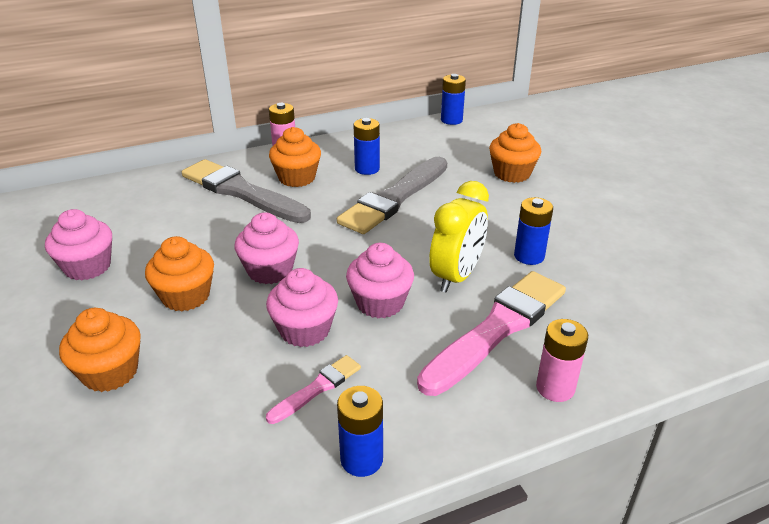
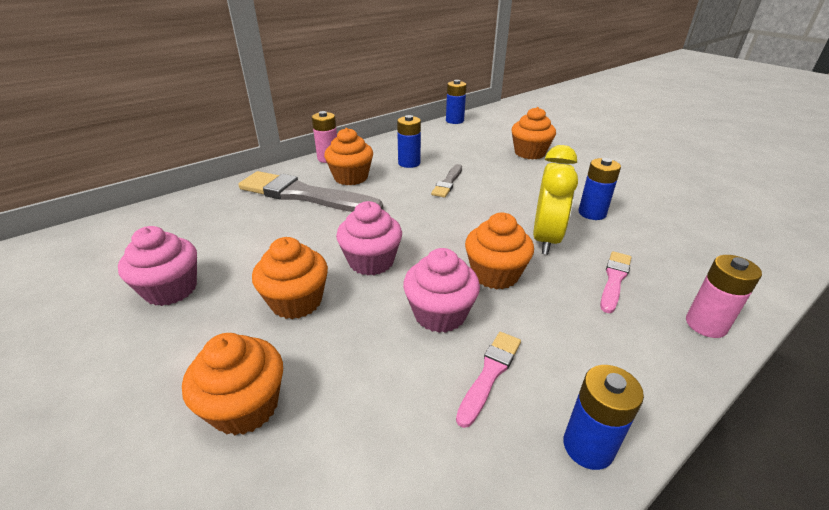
camera: 15 degrees left, 0 degrees up
grey brush [337,157,447,234] -> grey brush [431,164,462,198], size x0.48
pink cupcake [346,243,414,318] -> orange cupcake [465,213,534,289]
pink brush [417,271,566,396] -> pink brush [600,251,632,313], size x0.48

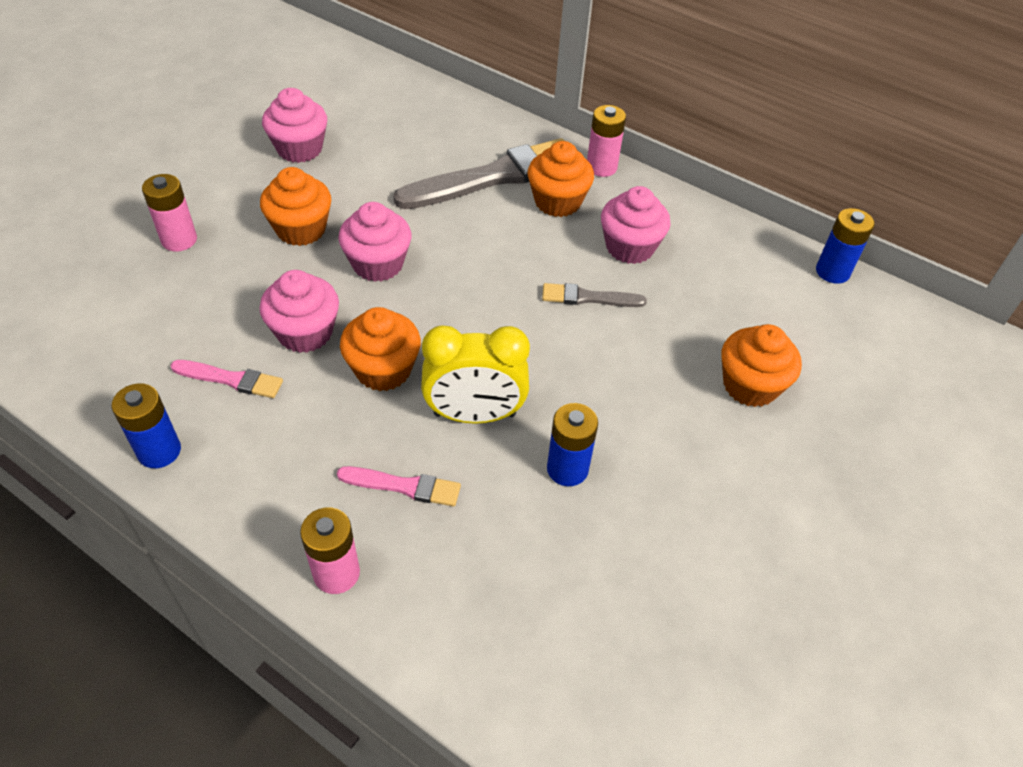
camera: 70 degrees right, 15 degrees up
orange cupcake [182,333,283,435] -> pink battery [142,174,197,252]
grey brush [239,171,383,212] -> grey brush turned 60 degrees clockwise [393,138,564,209]
blue battery [397,115,421,168] -> pink cupcake [601,186,671,264]

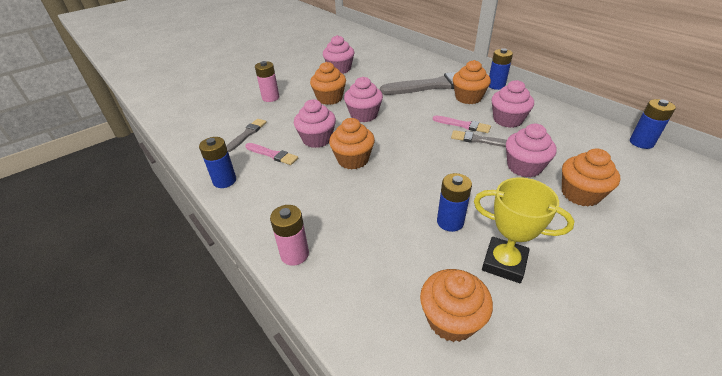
camera: 20 degrees right, 10 degrees down
pink brush [337,466,461,507] -> pink brush moved to [433,116,491,133]
yellow clock [421,326,530,424] -> none
pink battery [587,105,626,177] -> blue battery [489,48,513,90]
none -> grey brush [226,119,267,152]
none -> orange cupcake [420,269,493,342]
none -> yellow trophy [474,177,574,283]
none -> pink cupcake [506,124,557,177]

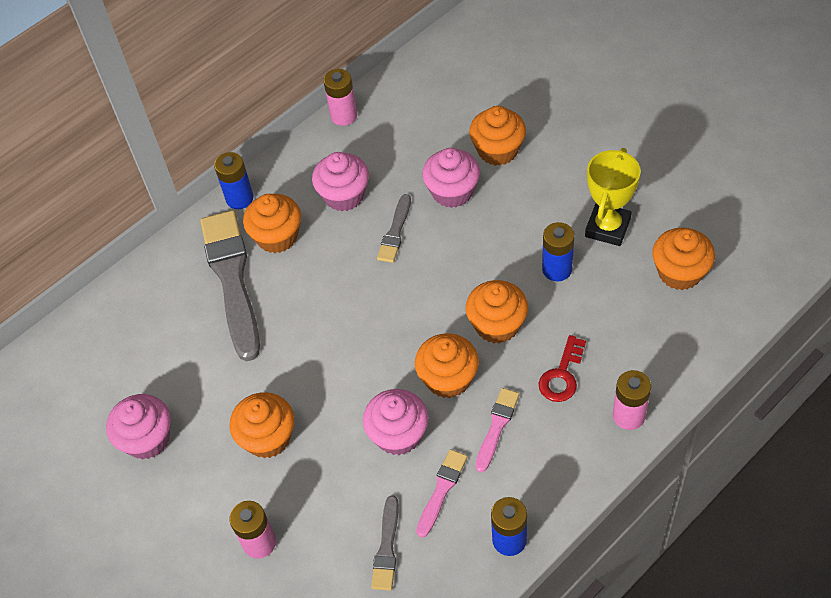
camera: 90 degrees left, 15 degrees up
grey brush [226,119,267,152] -> grey brush turned 105 degrees counterclockwise [371,496,399,591]
pink cupcake [344,77,383,122] -> none
pink brush [433,116,491,133] -> pink brush moved to [475,388,519,472]
blue battery [630,99,676,149] -> none
none -> pink battery [323,69,357,126]
none -> orange cupcake [465,280,528,344]
none -> red key [539,335,586,402]

